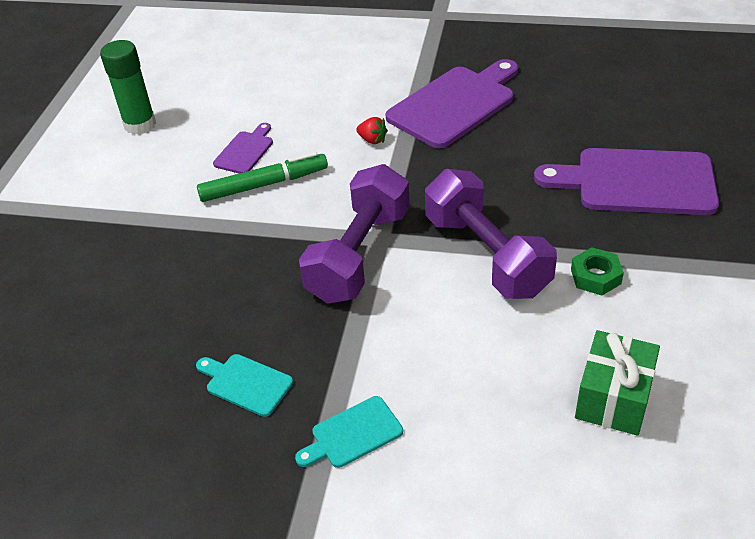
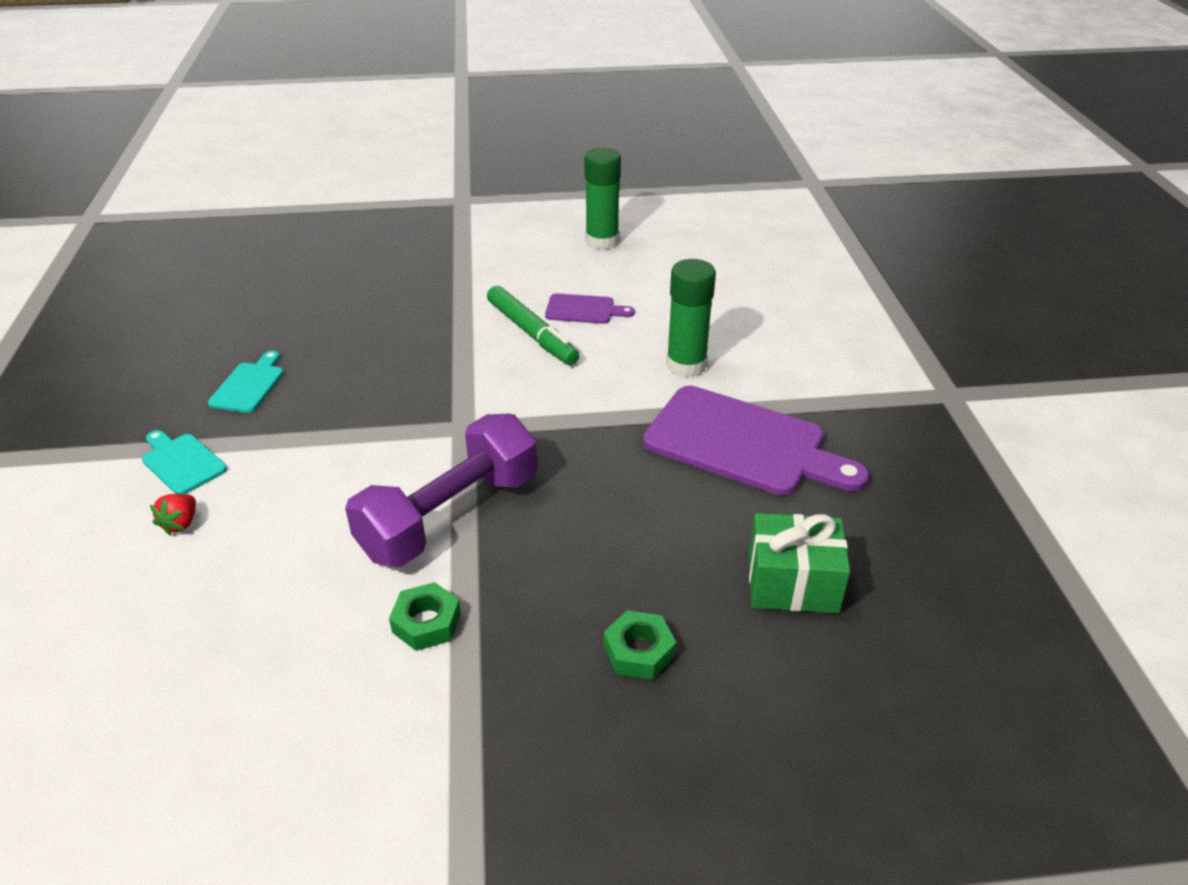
camera: 70 degrees right, 5 degrees down
purple dumbbell [299,164,410,304] -> none
red strawberry [356,117,388,144] -> red strawberry moved to [150,494,196,535]
purple cutting board [534,148,719,215] -> green nut [604,610,676,680]
green gift [575,330,660,436] -> green gift moved to [749,513,850,613]
none -> green glue stick [666,259,716,377]

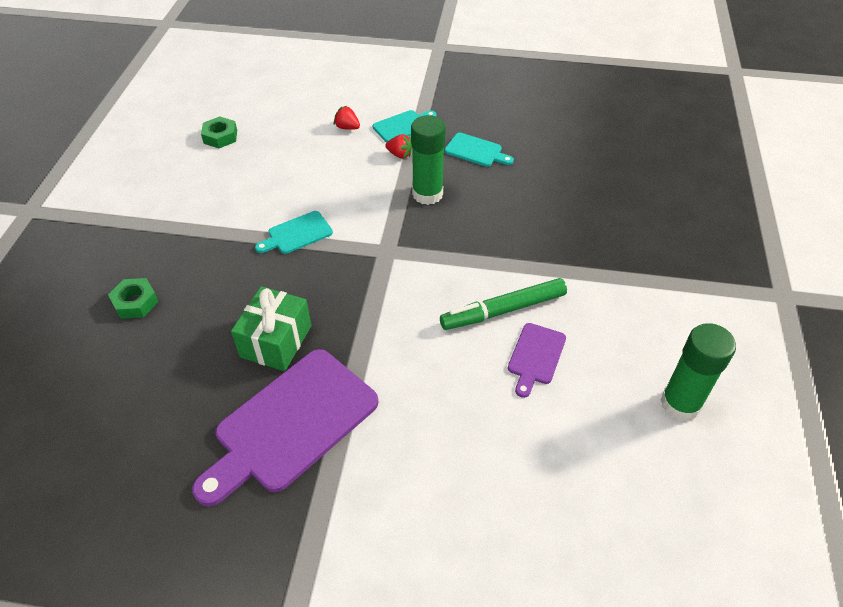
camera: 105 degrees right, 10 degrees up
purple dumbbell [345,414,538,567] -> turquoise cutting board [255,211,333,254]
green nut [389,582,461,651] -> green nut moved to [201,116,237,148]
green glue stick [666,259,716,377] -> green glue stick moved to [411,115,446,205]
green gift [749,513,850,613] -> green gift moved to [231,286,311,371]
none -> red strawberry [385,134,412,159]

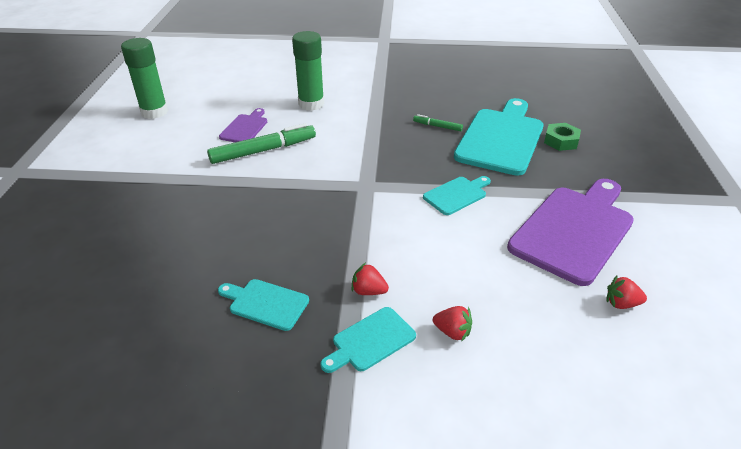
camera: 175 degrees right, 10 degrees down
purple cutting board [192,349,379,507] -> purple cutting board moved to [507,179,634,286]
green nut [201,116,237,148] -> red strawberry [606,276,647,309]
green gift [231,286,311,371] -> green marker [413,114,463,131]
green glue stick [411,115,446,205] -> green glue stick moved to [292,31,324,111]
none -> turquoise cutting board [454,98,544,176]

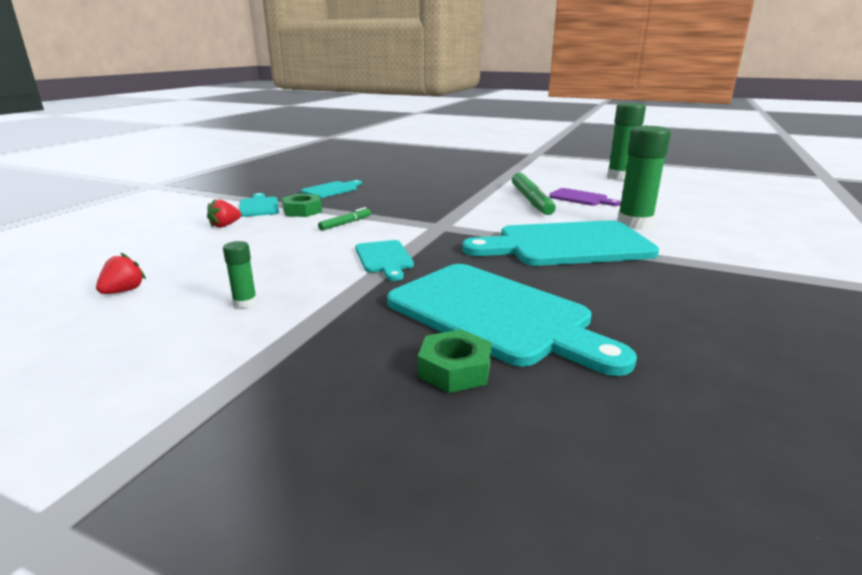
camera: 110 degrees right, 15 degrees down
red strawberry [352,263,389,295] -> green nut [282,194,322,217]
green marker [413,114,463,131] -> green marker moved to [318,207,371,231]
purple cutting board [507,179,634,286] -> green glue stick [223,241,257,308]
none -> turquoise cutting board [462,220,659,266]

